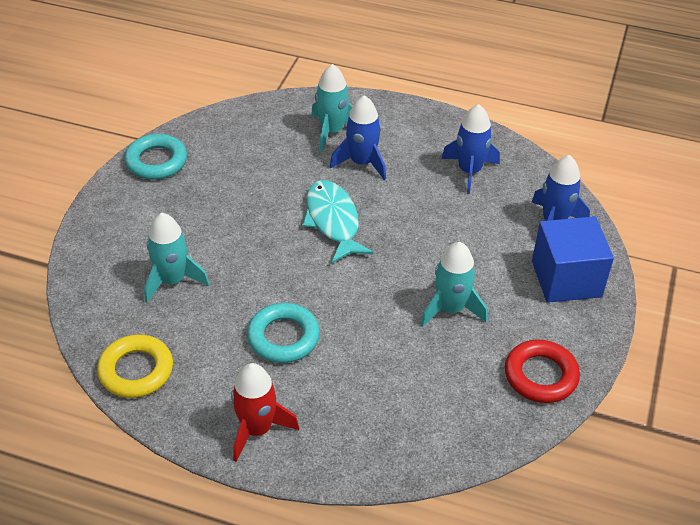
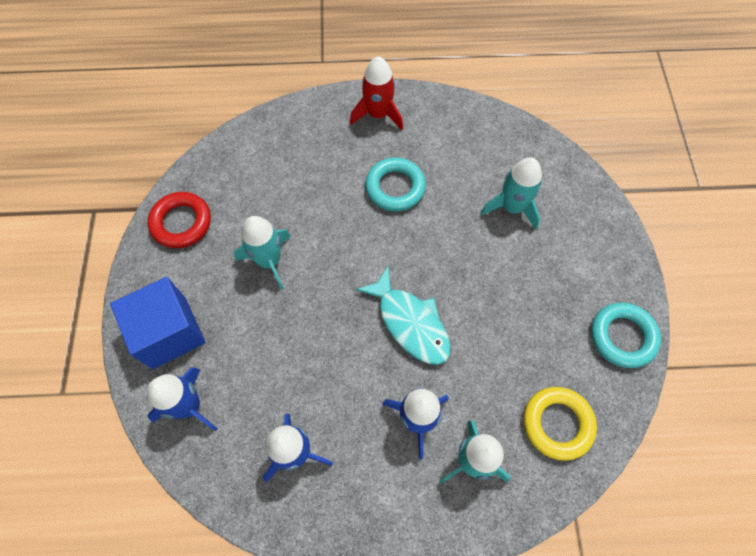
camera: 160 degrees right, 20 degrees up
yellow ring [97,335,173,398] -> yellow ring moved to [524,387,597,461]

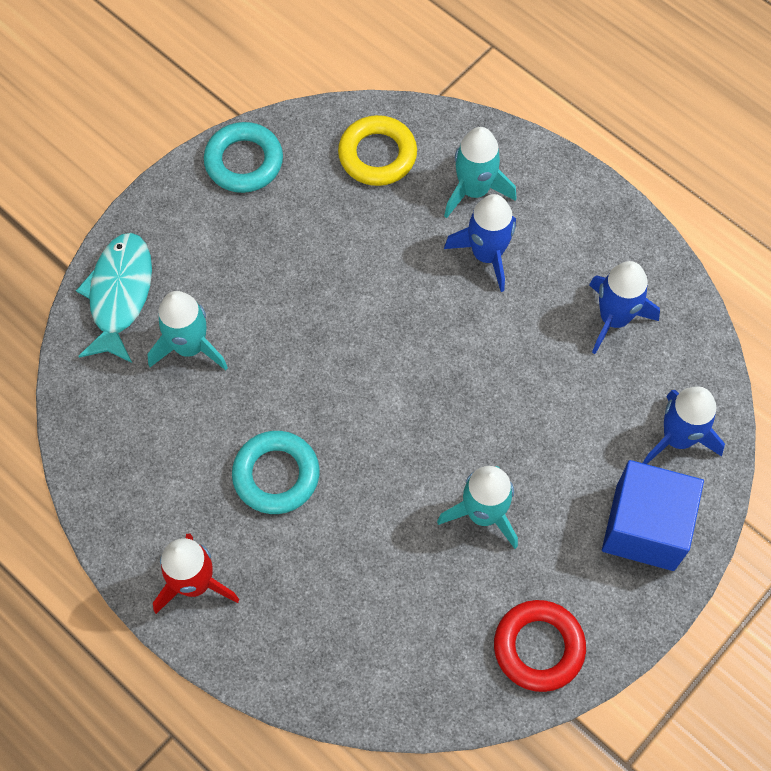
camera: 135 degrees left, 0 degrees up
turquoise fish [356,266,451,365] -> turquoise fish moved to [76,233,152,363]

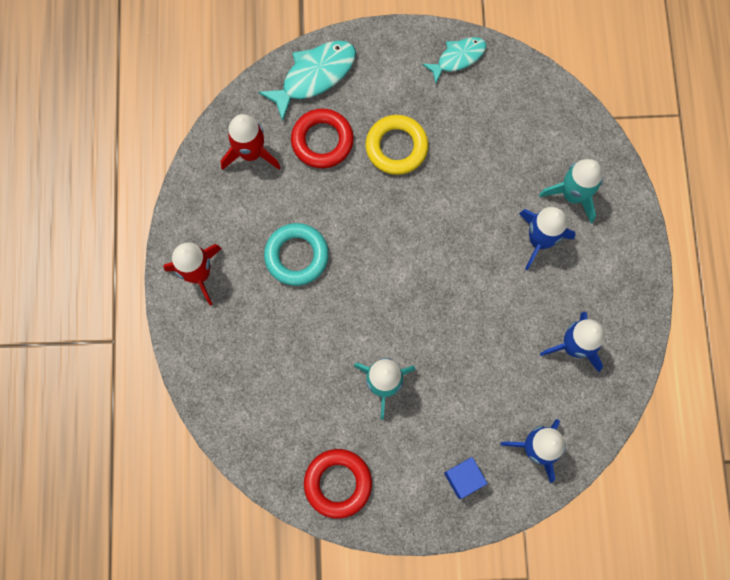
camera: 45 degrees right, 10 degrees up
turquoise rocket [147,291,228,370] -> red ring [291,109,354,168]
turquoise ring [204,122,283,193] -> turquoise fish [422,37,486,84]
yellow ring [338,115,417,186] -> yellow ring moved to [365,115,428,175]
blue cube [602,460,704,571] -> blue cube [444,457,488,499], size x0.52
none -> red rocket [221,114,281,170]

